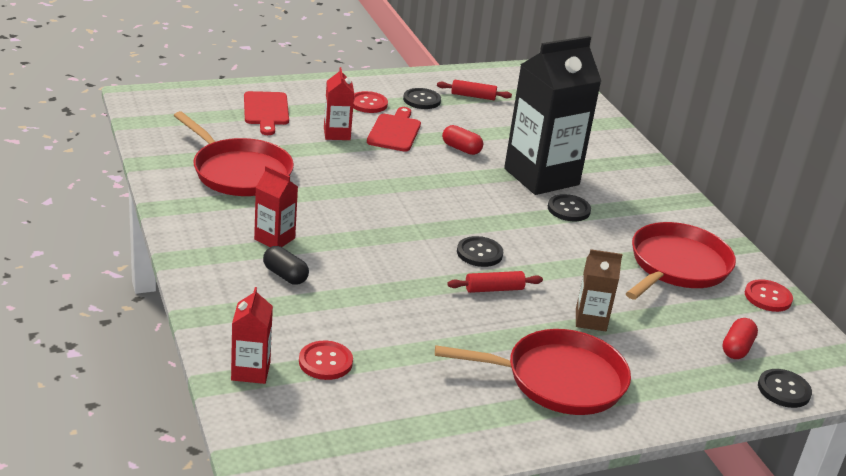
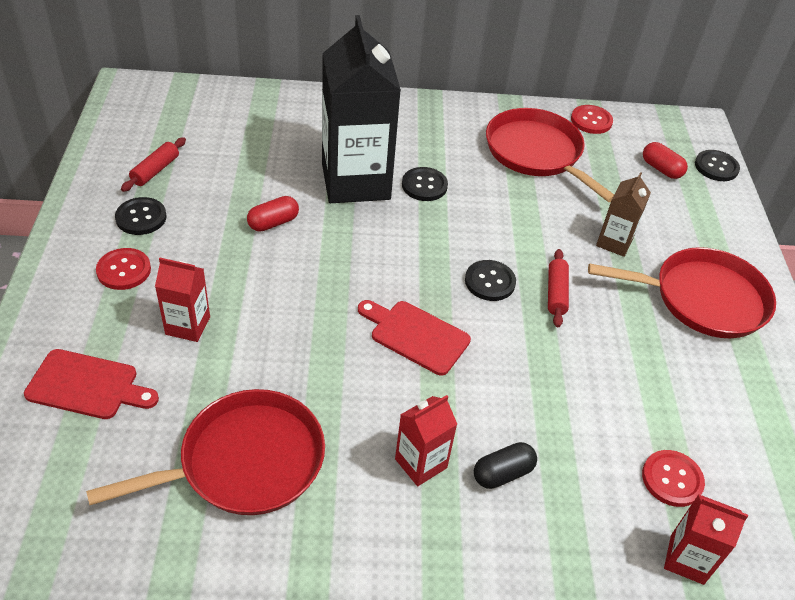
camera: 70 degrees left, 15 degrees up
red cutting board [367,107,421,152] -> red cutting board moved to [358,300,471,376]
red pan [435,329,631,415] -> red pan turned 75 degrees clockwise [588,247,776,338]

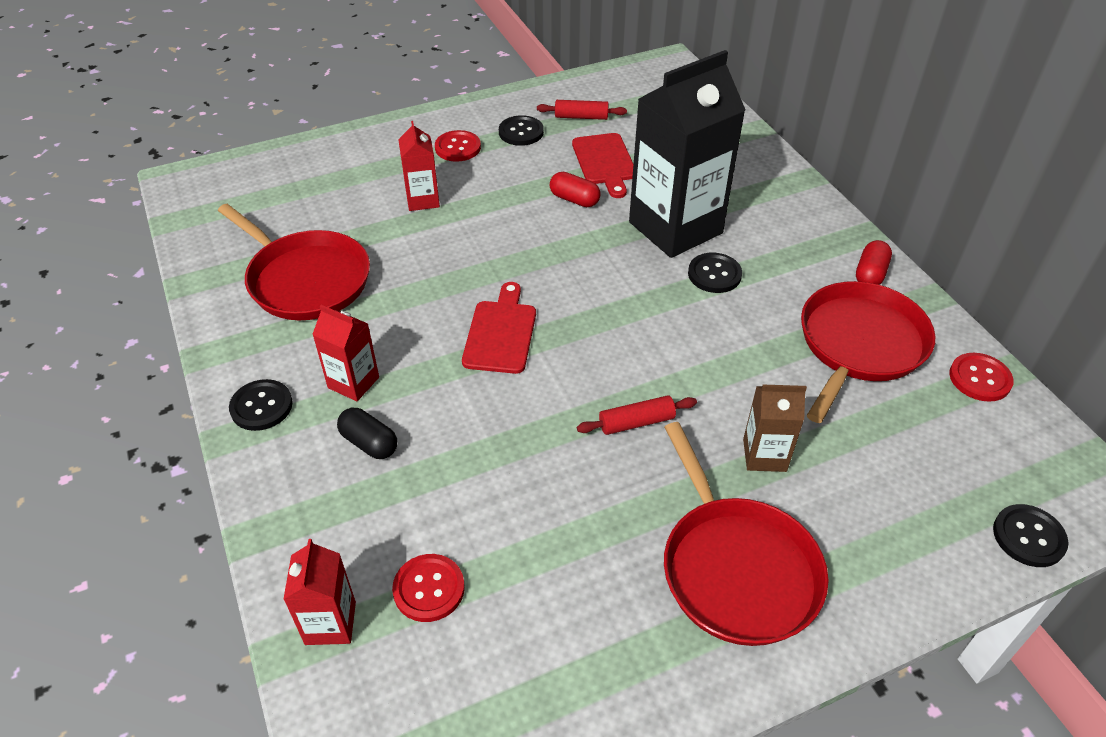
camera: 70 degrees right, 0 degrees up
red cutting board [24,349,159,419] -> red cutting board moved to [572,133,633,198]
black button [465,260,516,301] -> black button moved to [229,379,293,431]
red capsule [643,142,688,179] -> red capsule moved to [856,240,892,285]

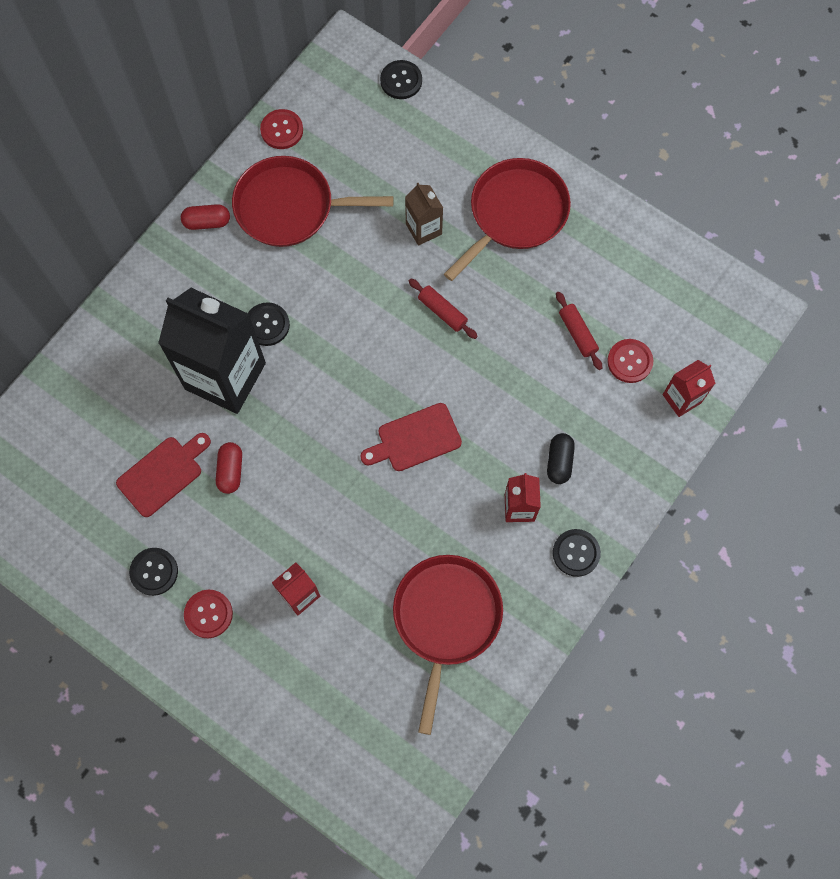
camera: 120 degrees left, 25 degrees up
red rolling pin [537,100,627,120] -> red rolling pin moved to [556,292,602,370]

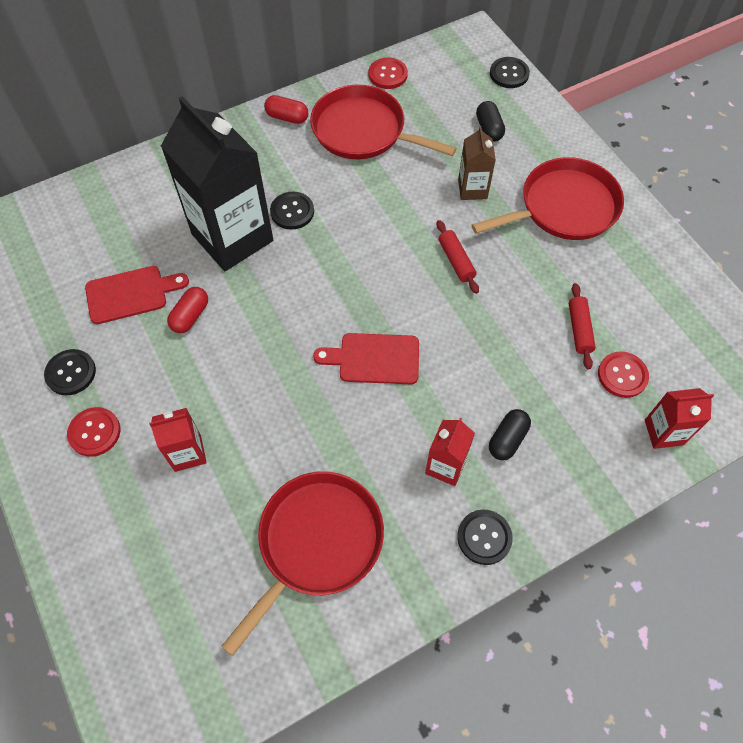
camera: 25 degrees right, 10 degrees down
none -> black capsule [476,101,505,142]

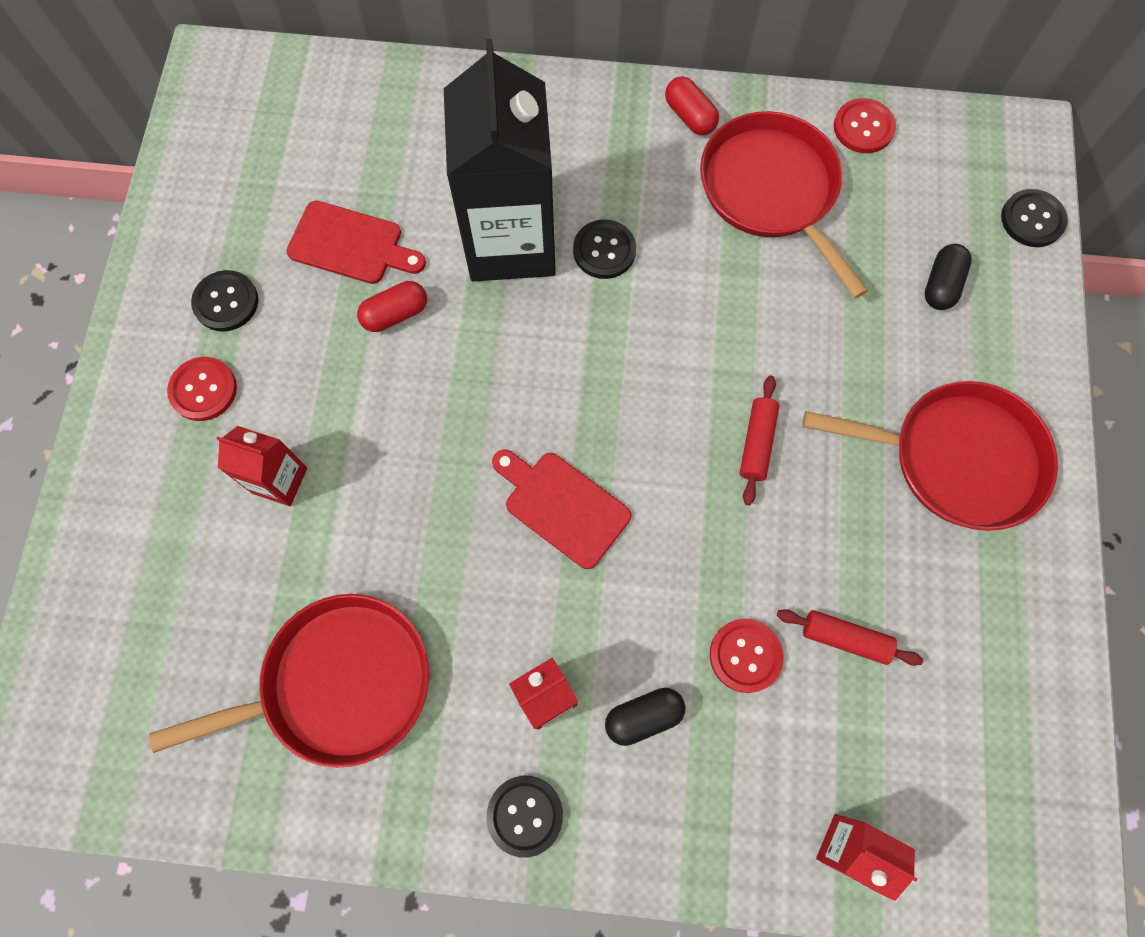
camera: 35 degrees right, 10 degrees up
brown carton [458,126,496,200] -> none
red rolling pin [569,283,596,369] -> red rolling pin turned 75 degrees clockwise [777,609,923,666]
red button [598,351,649,398] -> red button moved to [710,619,783,693]

